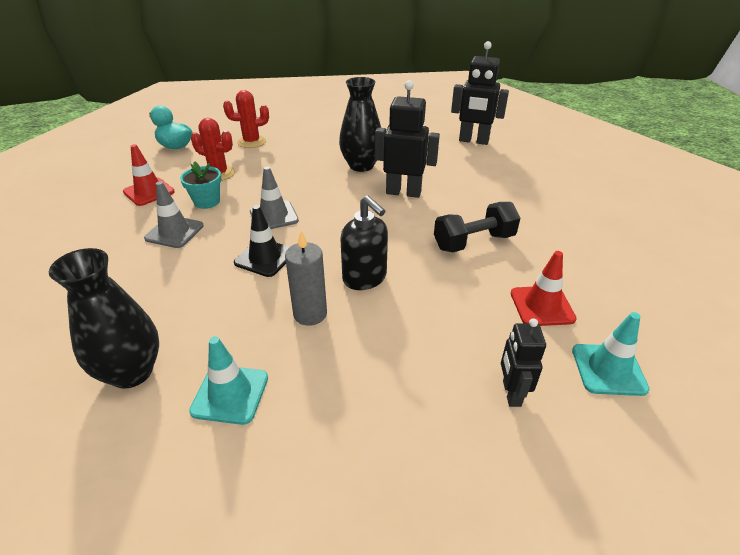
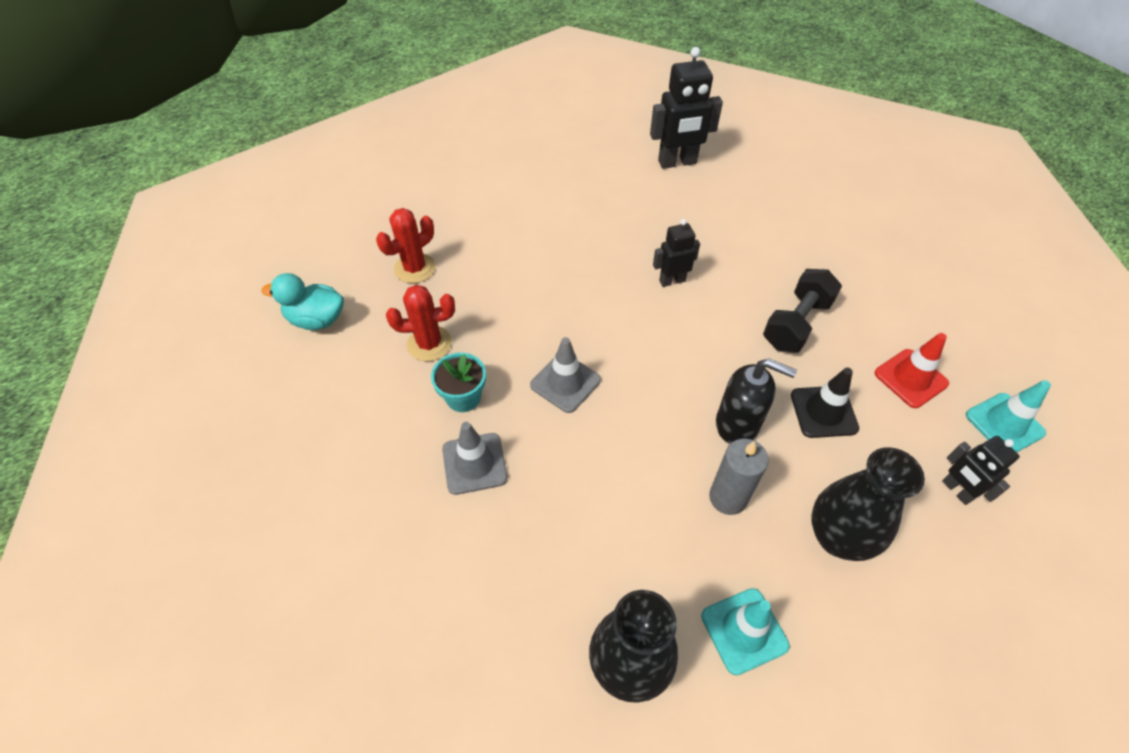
camera: 30 degrees left, 15 degrees up
red traffic cone [123,144,175,206] -> none
black traffic cone [234,205,289,277] -> black traffic cone moved to [791,368,859,438]
black vase [339,77,381,172] -> black vase moved to [811,447,925,561]
black robot [375,80,440,198] -> black robot [653,219,700,287], size x0.59

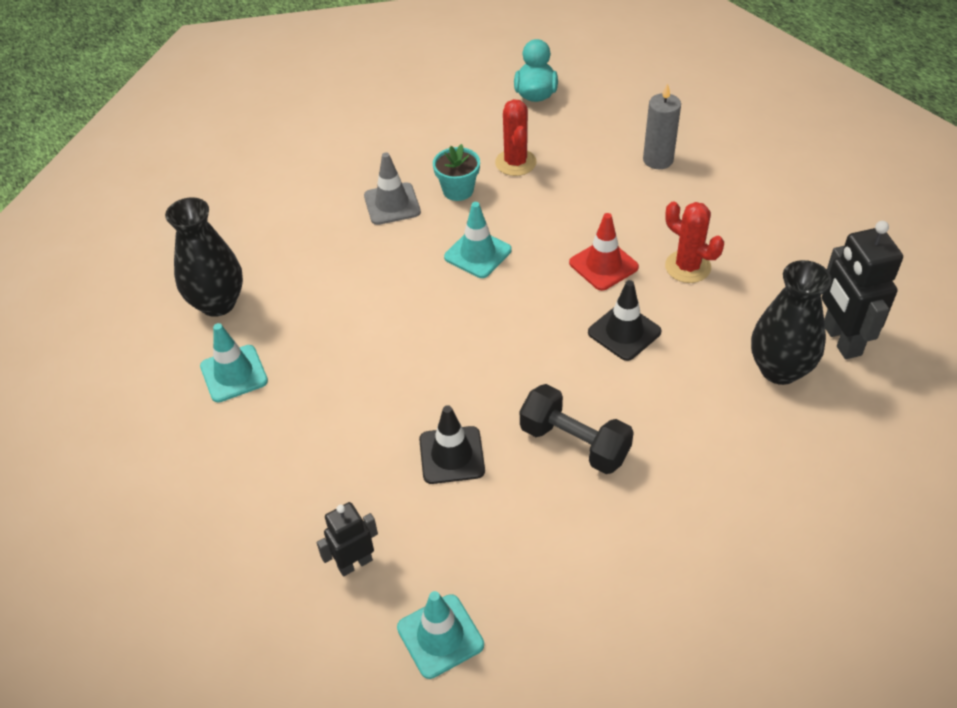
camera: 90 degrees right, 5 degrees down
red cactus [376,208,435,283] -> red cactus moved to [665,201,724,283]
grey traffic cone [530,337,601,413] -> turquoise traffic cone [444,202,512,278]
black robot [653,219,700,287] -> black traffic cone [588,280,661,361]
grey candle [709,439,769,515] -> grey candle moved to [643,83,681,169]
black soap dispenser [716,358,797,444] -> none
black vase [811,447,925,561] -> black vase moved to [751,260,832,385]
red traffic cone [875,333,949,408] -> red traffic cone moved to [569,213,639,291]

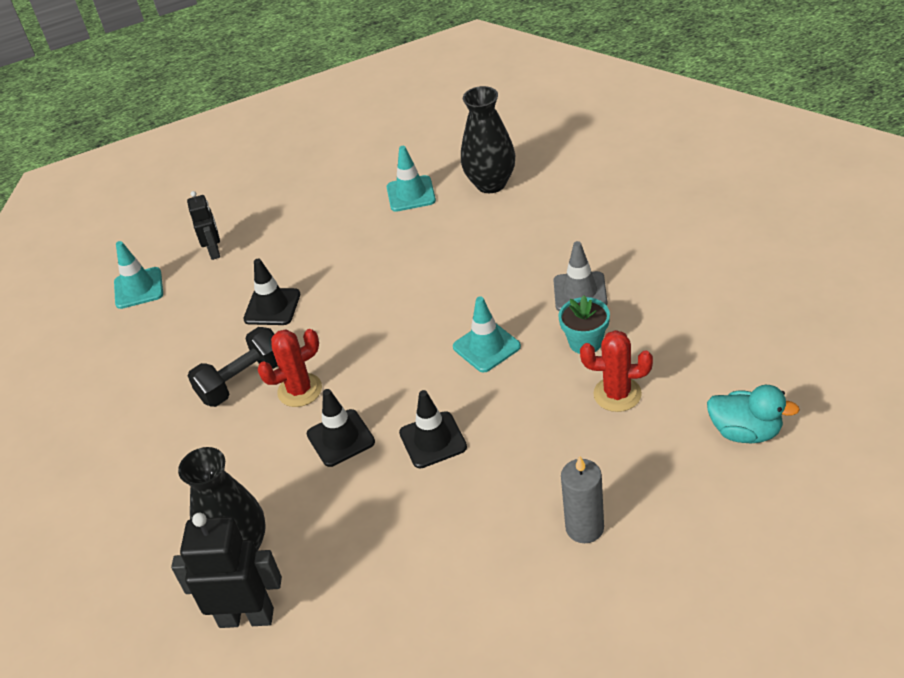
camera: 110 degrees right, 5 degrees down
red traffic cone [569,213,639,291] -> black traffic cone [399,390,467,468]
red cactus [665,201,724,283] -> red cactus moved to [257,329,322,407]

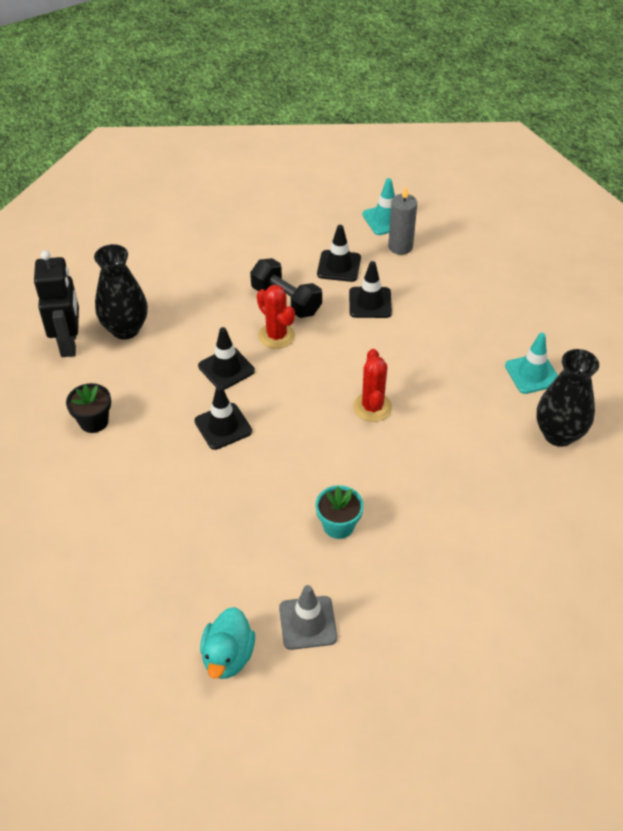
camera: 75 degrees right, 5 degrees up
black robot [187,191,220,260] -> none
turquoise traffic cone [453,297,521,373] -> none
grey traffic cone [553,241,607,311] -> grey traffic cone moved to [279,585,337,650]
grey candle [561,456,604,543] -> grey candle moved to [388,187,417,255]
red cactus [580,330,653,412] -> red cactus moved to [353,349,392,422]
none -> black flower pot [66,383,111,433]
none -> black traffic cone [317,225,361,282]

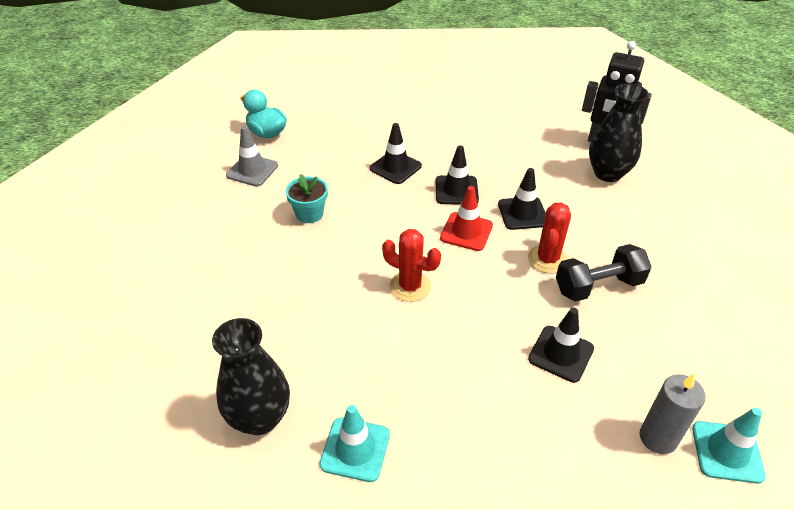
camera: 120 degrees right, 5 degrees down
black flower pot [66,383,111,433] -> none
red cactus [257,285,295,349] -> red cactus turned 60 degrees counterclockwise [528,203,571,274]
black traffic cone [317,225,361,282] -> black traffic cone moved to [370,123,422,184]
none -> red traffic cone [440,186,493,251]

